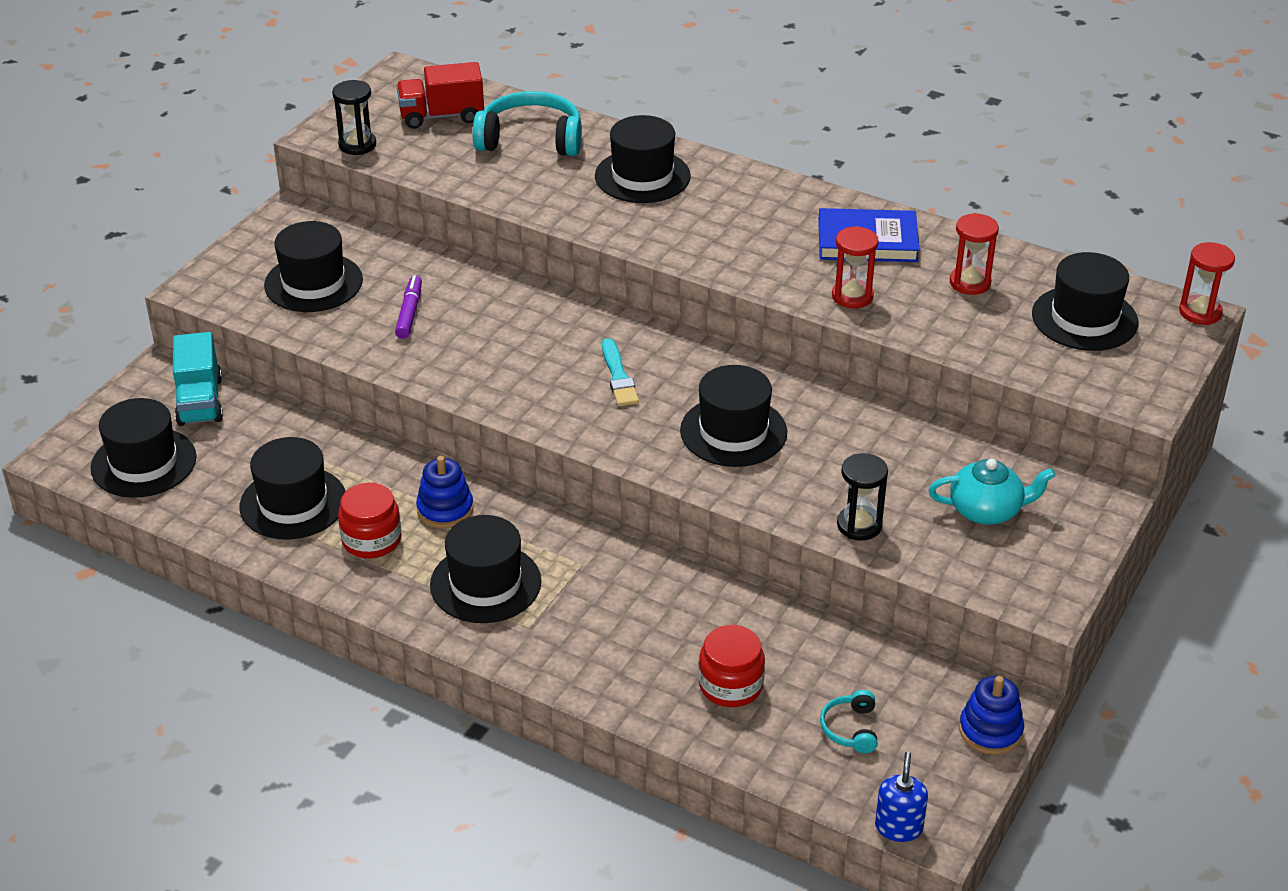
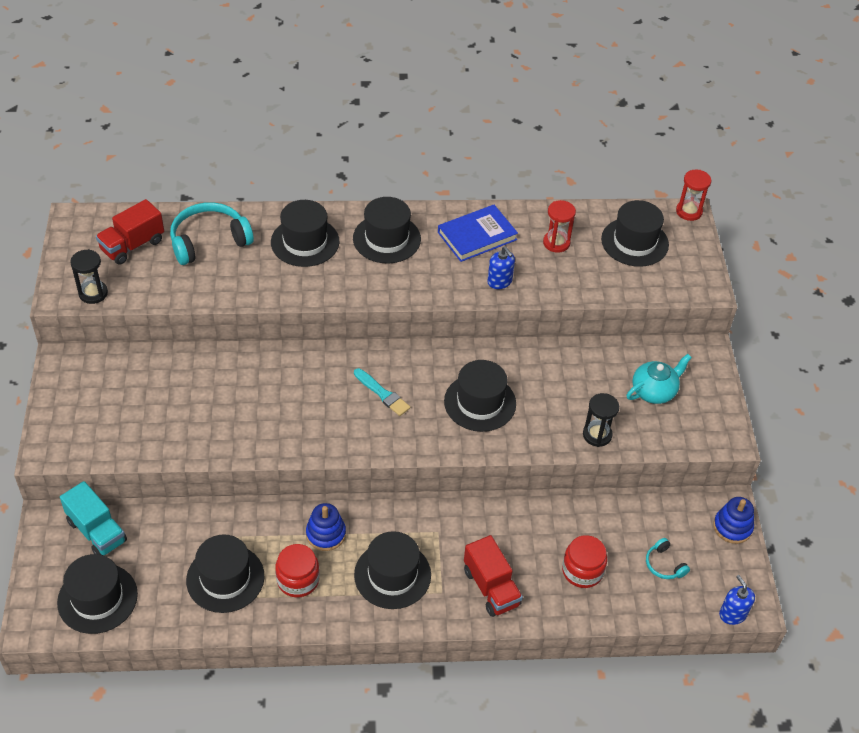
camera: 35 degrees left, 10 degrees up
black hat [264,221,363,312] -> black hat moved to [353,197,421,263]
purple marker [395,275,422,339] -> none
red hourglass [832,226,879,308] -> blue soap dispenser [487,247,515,289]
none -> red truck [464,535,523,617]

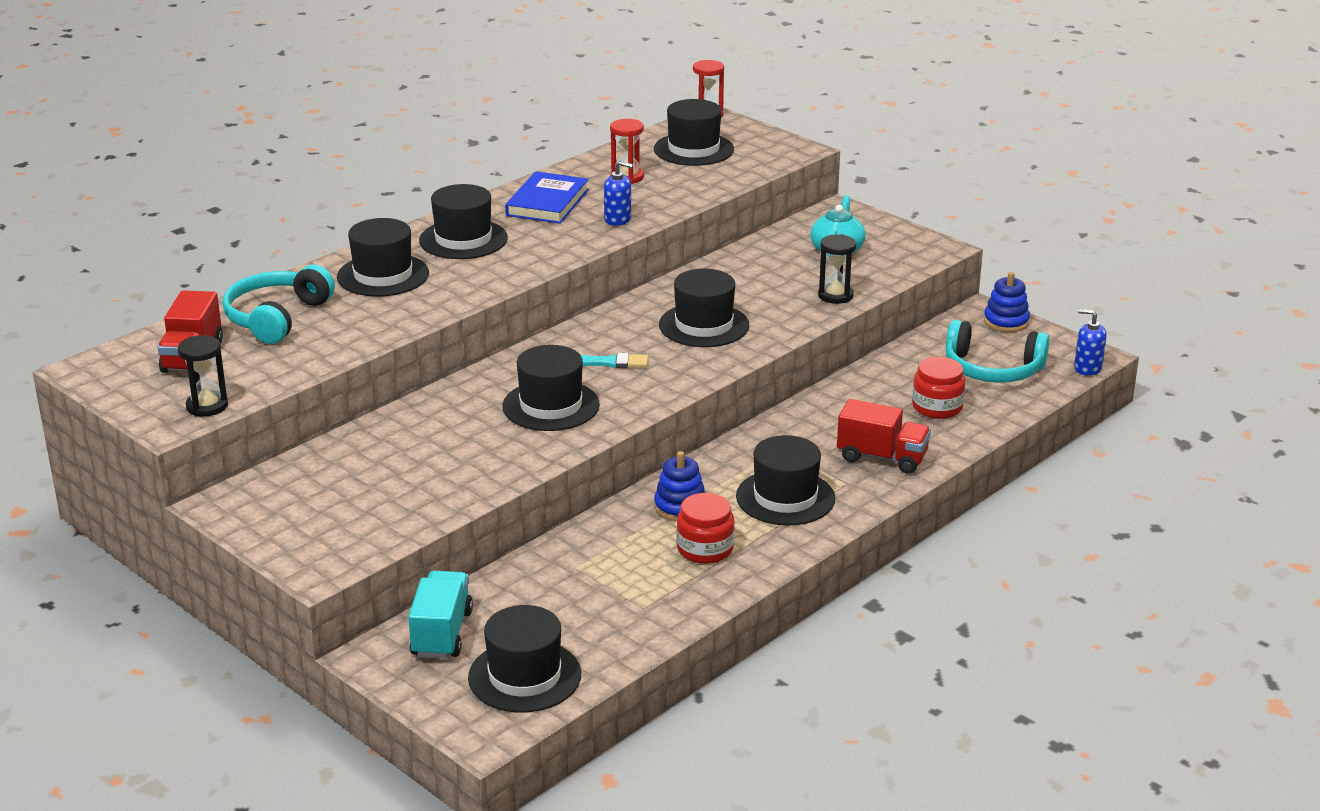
camera: 40 degrees left, 20 degrees down
turquoise truck [60,481,127,556] -> turquoise truck turned 90 degrees counterclockwise [408,571,473,659]
black hat [186,534,264,613] -> black hat moved to [502,345,600,431]
turquoise headphones [646,538,690,579] -> turquoise headphones [946,320,1050,383], size x2.05

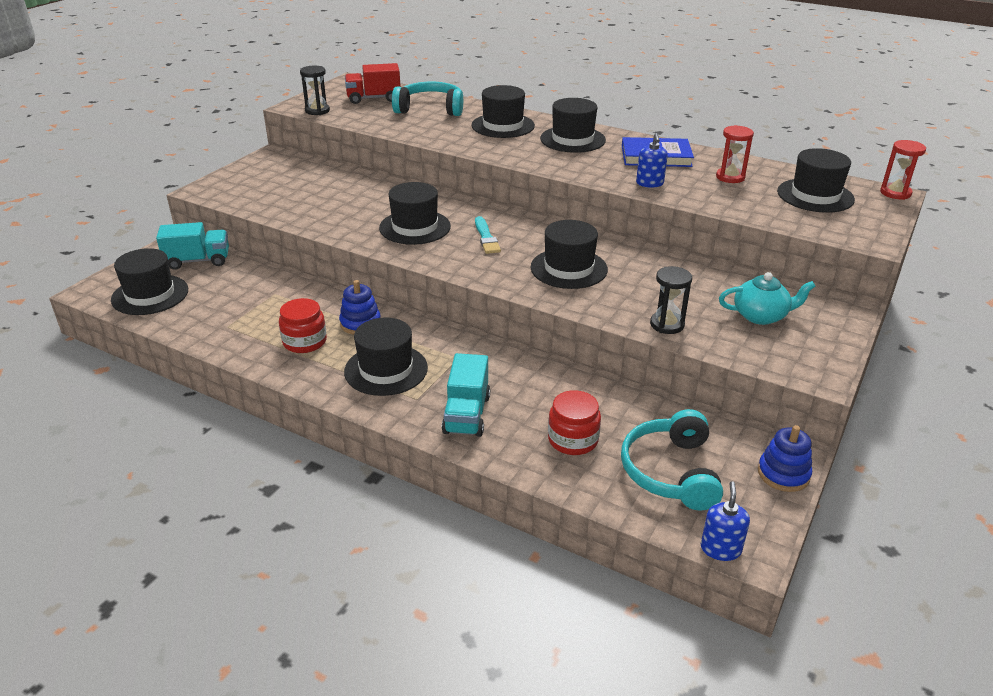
camera: 75 degrees right, 5 degrees up
red truck [837,399,931,474] -> turquoise truck [442,353,490,437]

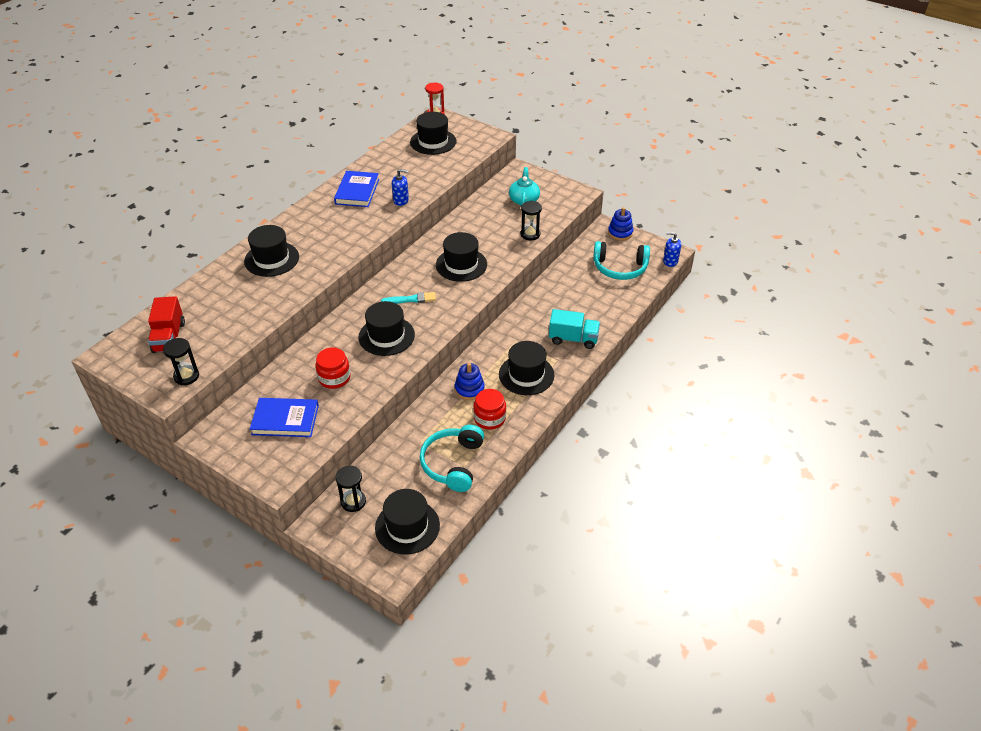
camera: 85 degrees left, 10 degrees up
turquoise truck [156,222,229,270] -> black hourglass [336,466,366,512]
turquoise headphones [392,82,463,116] -> turquoise headphones moved to [419,425,484,492]
black hat [540,98,606,153] -> none
red jar [548,390,601,455] -> red jar moved to [315,347,351,389]
red hourglass [716,125,754,183] -> none
none -> blue book [250,398,319,437]

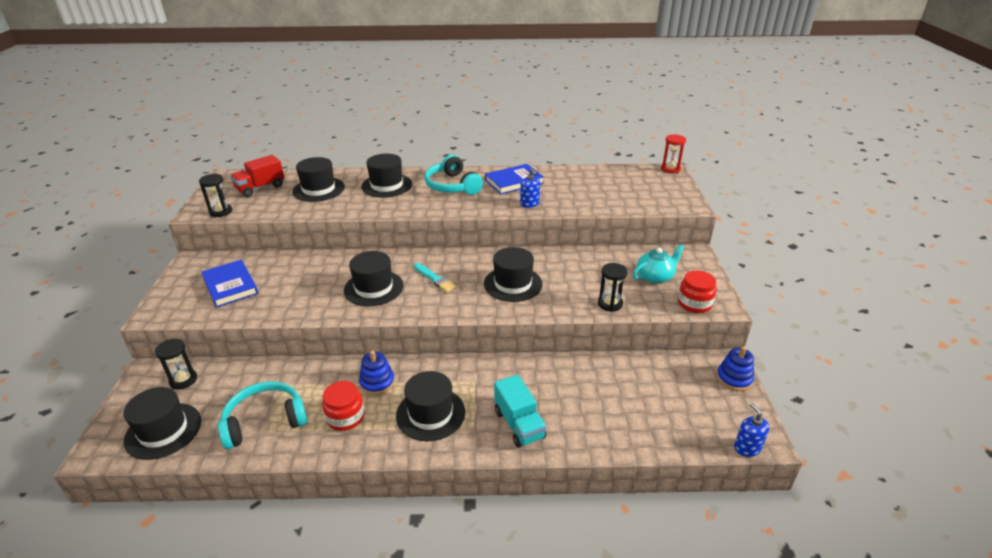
camera: 55 degrees right, 10 degrees down
red jar [315,347,351,389] -> red jar moved to [678,270,717,313]
black hat [410,112,456,155] -> black hat moved to [292,157,345,202]
turquoise headphones [593,241,650,280] -> turquoise headphones moved to [425,155,483,195]

